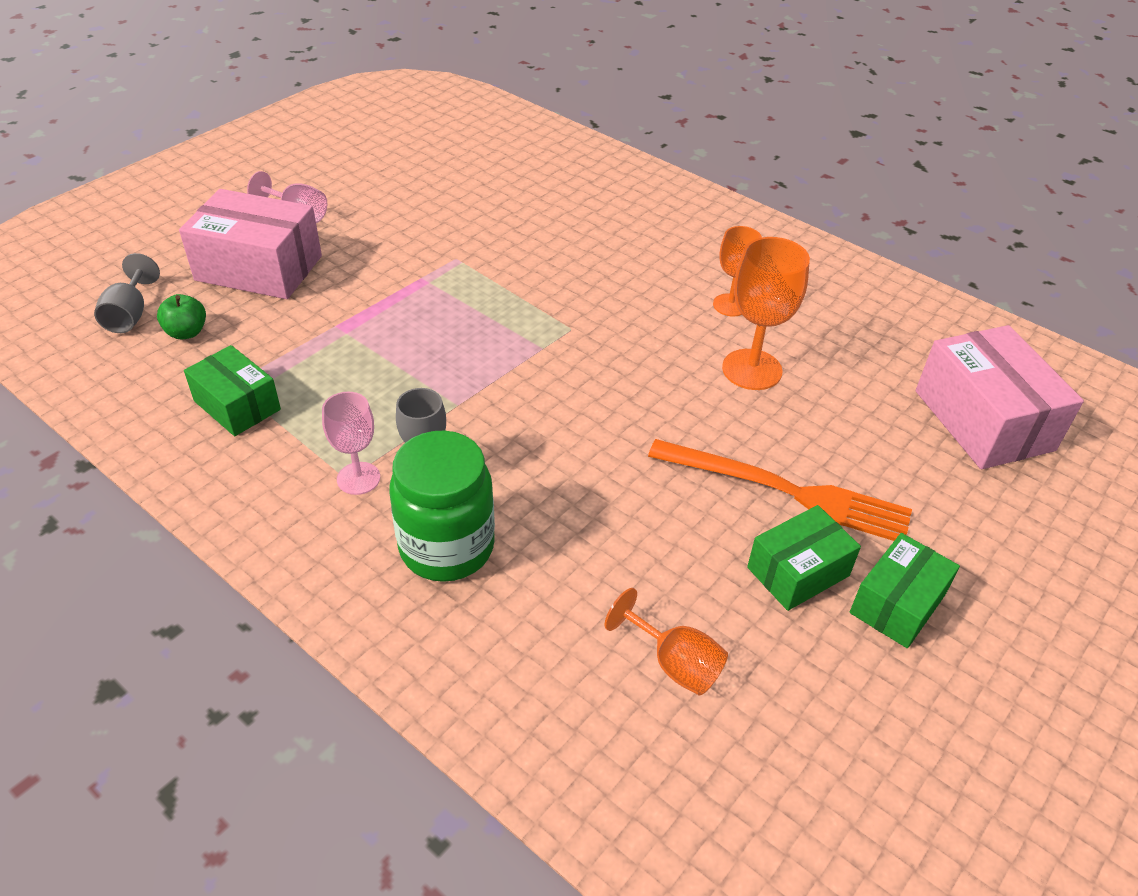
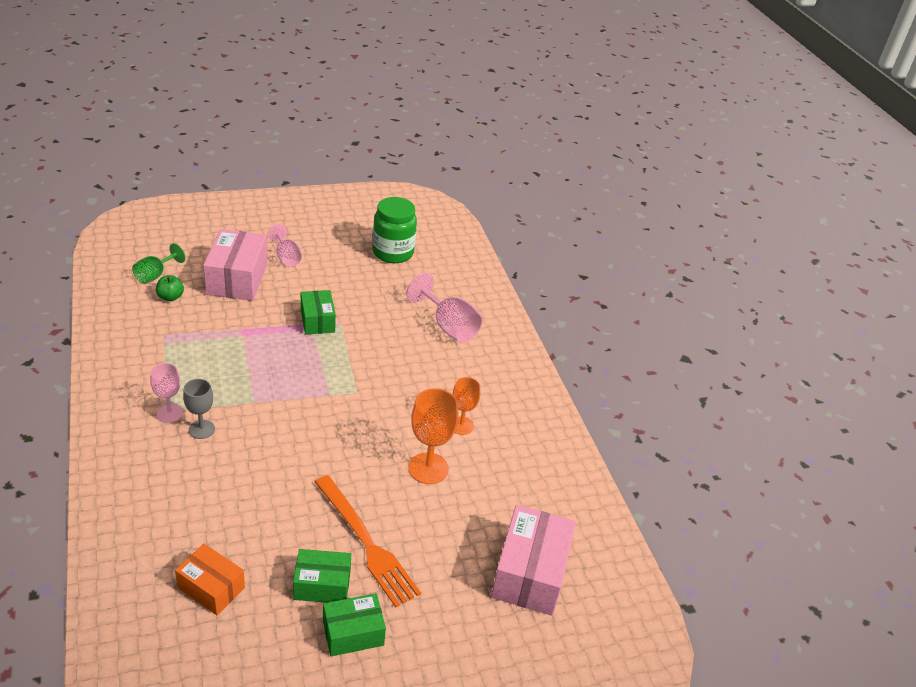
camera: 30 degrees right, 5 degrees down
grey goblet [94,253,160,333] -> green goblet [132,243,185,284]
pink box [179,189,322,299] -> pink box turned 45 degrees clockwise [203,229,268,301]
green box [184,345,281,436] -> green box moved to [301,290,336,335]
green jar [389,431,495,582] -> green jar moved to [372,197,417,263]
orange goblet [604,588,728,695] -> orange box [175,544,245,615]
none -> pink goblet [406,273,483,343]

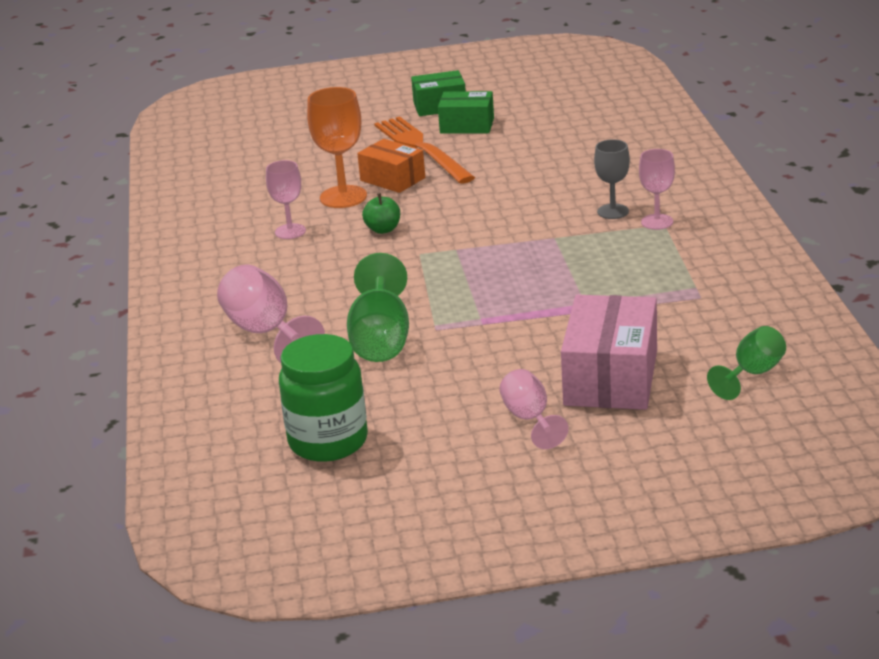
camera: 165 degrees left, 10 degrees down
green apple [156,275,184,301] -> green apple moved to [362,193,400,234]
orange box [175,544,245,615] -> orange box moved to [357,139,425,193]
green box [301,290,336,335] -> none
orange goblet [453,377,480,435] -> pink goblet [266,160,306,239]
pink box [491,505,576,616] -> none
none -> green goblet [347,253,409,362]

